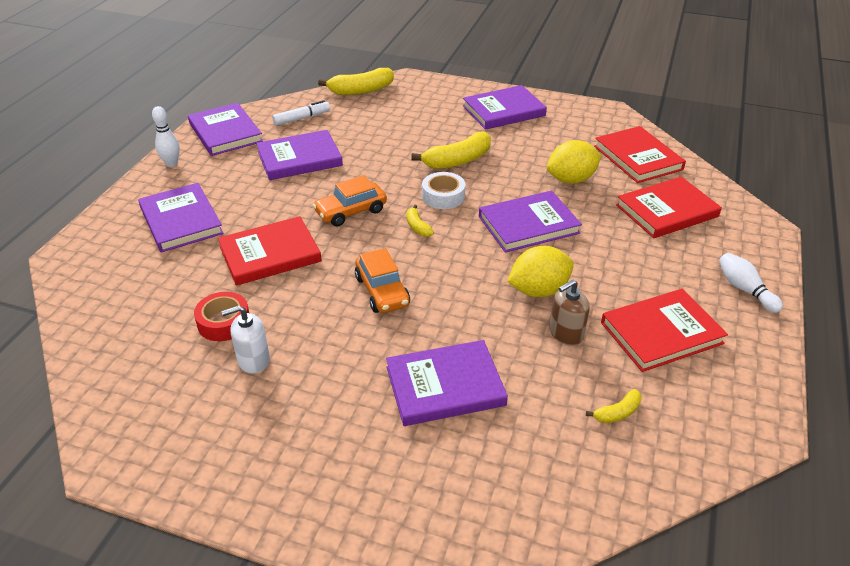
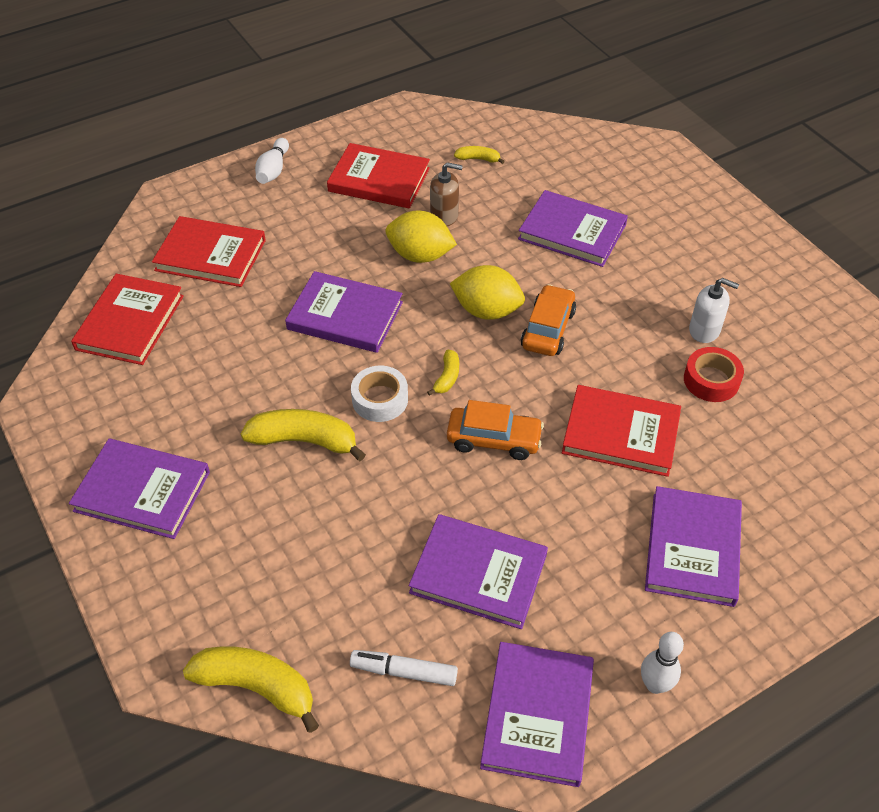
camera: 140 degrees left, 10 degrees up
yellow lemon [547,140,602,184] -> yellow lemon moved to [450,265,525,320]

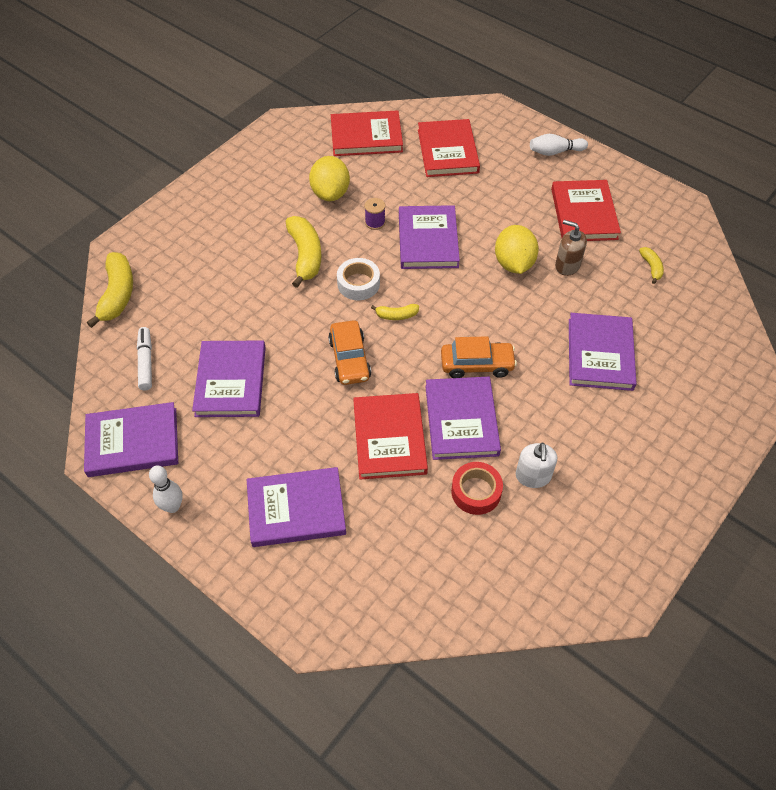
camera: 70 degrees right, 5 degrees up
purple book [69,438,210,539] -> purple book moved to [425,377,501,460]
brown soap dispenser [430,162,463,226] -> brown soap dispenser turned 135 degrees clockwise [555,220,587,276]
yellow lemon [450,265,525,320] -> yellow lemon moved to [309,156,350,201]
none -> purple spool [364,198,385,230]

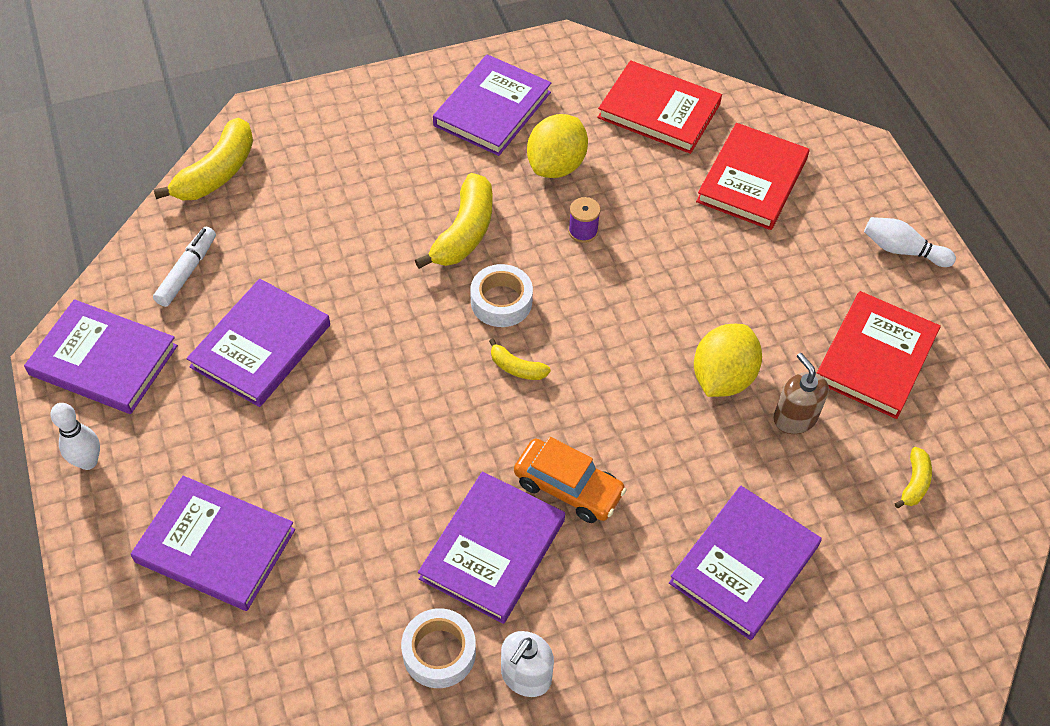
camera: 30 degrees right, 0 degrees up
orange car [328,320,371,385] -> none
red book [353,393,428,480] -> none
purple book [399,205,460,269] -> purple book moved to [433,54,551,156]
red tape [451,462,503,515] -> white tape [401,608,476,688]

